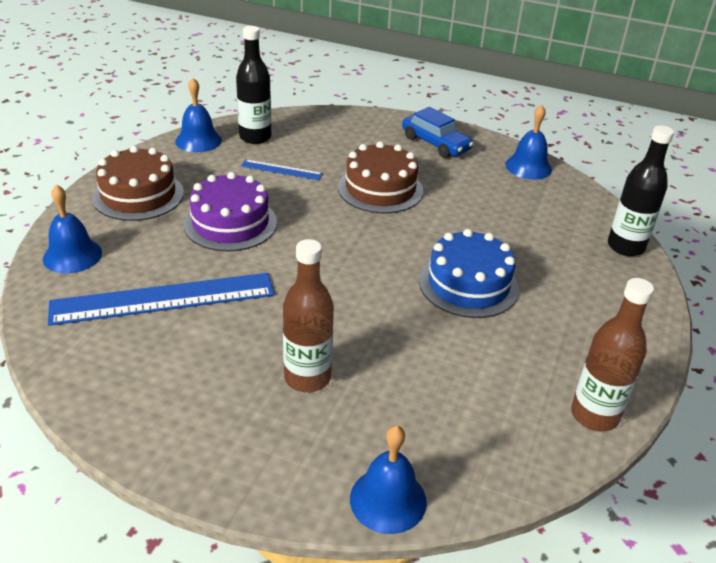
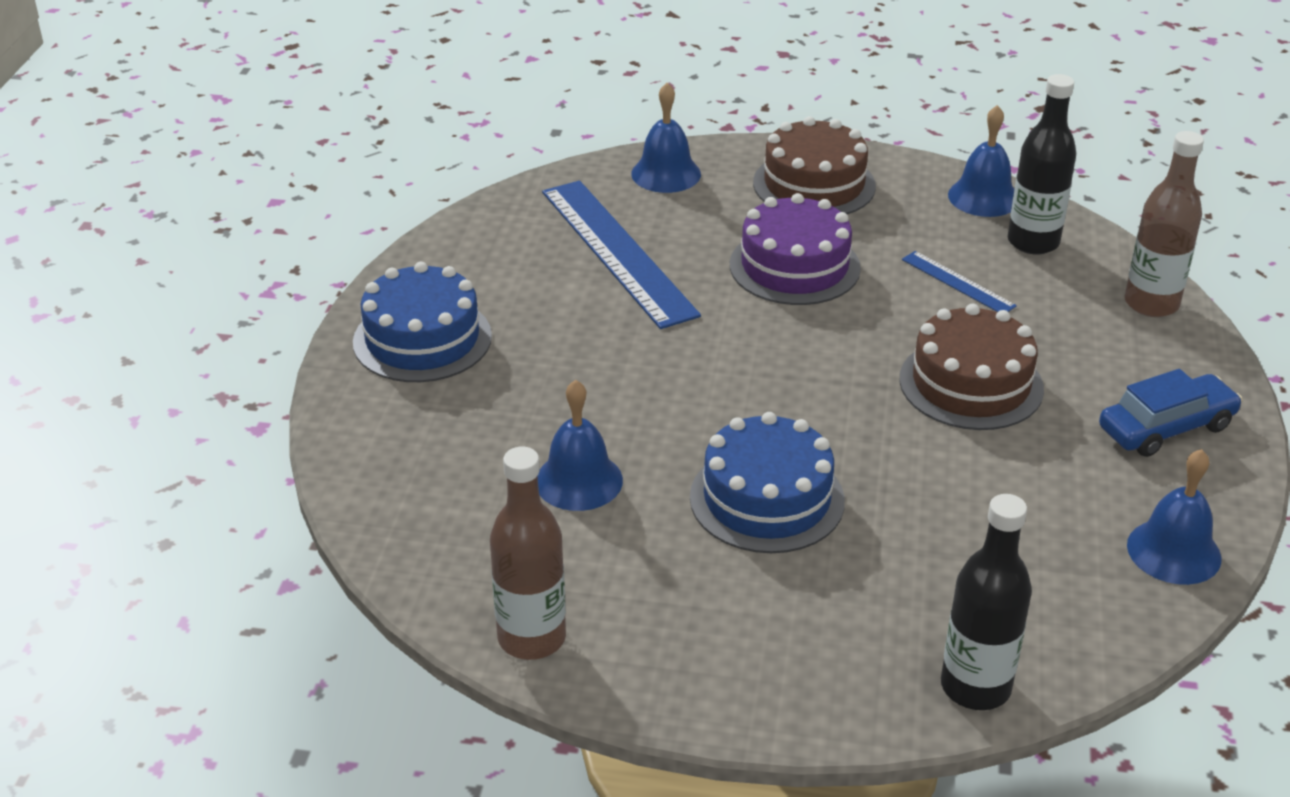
camera: 80 degrees right, 0 degrees up
blue ruler [241,159,323,180] -> blue ruler turned 45 degrees counterclockwise [902,251,1017,312]
brown bottle [283,239,334,392] -> brown bottle moved to [1125,131,1204,317]
blue bell [350,425,427,534] -> blue bell moved to [538,380,623,511]
blue car [402,107,474,158] -> blue car turned 150 degrees counterclockwise [1099,369,1243,457]
none -> blue cake [353,262,492,382]

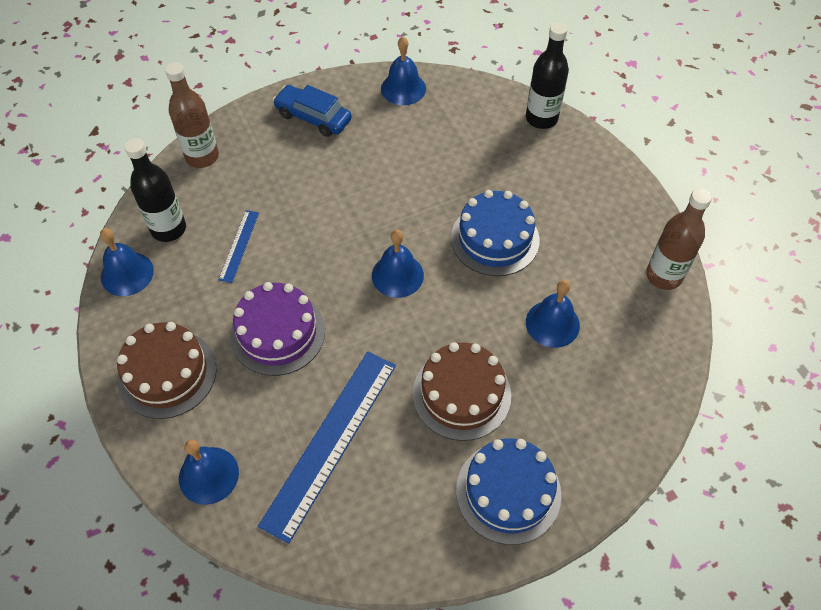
camera: 125 degrees left, 20 degrees up
brown cake [899,304,1044,430] -> brown cake moved to [412,342,511,441]
none -> blue bell [372,230,424,298]

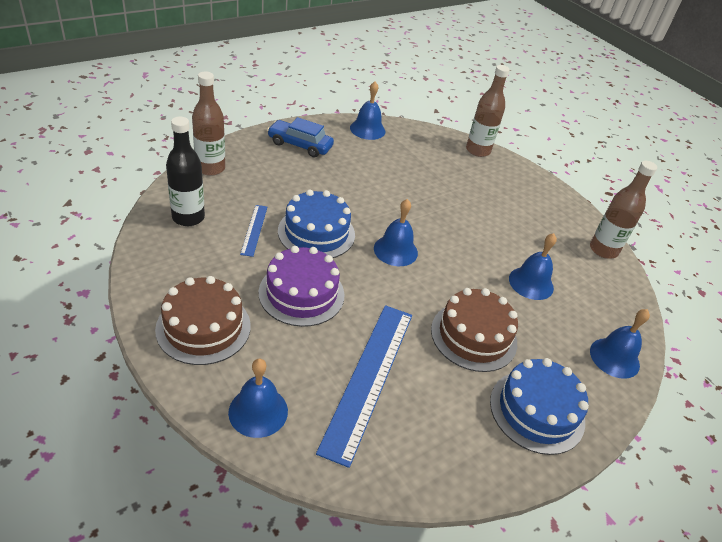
camera: 15 degrees left, 15 degrees down
blue bell [100,228,154,296] -> blue bell moved to [590,309,650,379]
blue cake [451,190,540,276] -> blue cake moved to [278,189,355,258]
black bottle [526,22,569,129] -> brown bottle [466,65,510,157]

